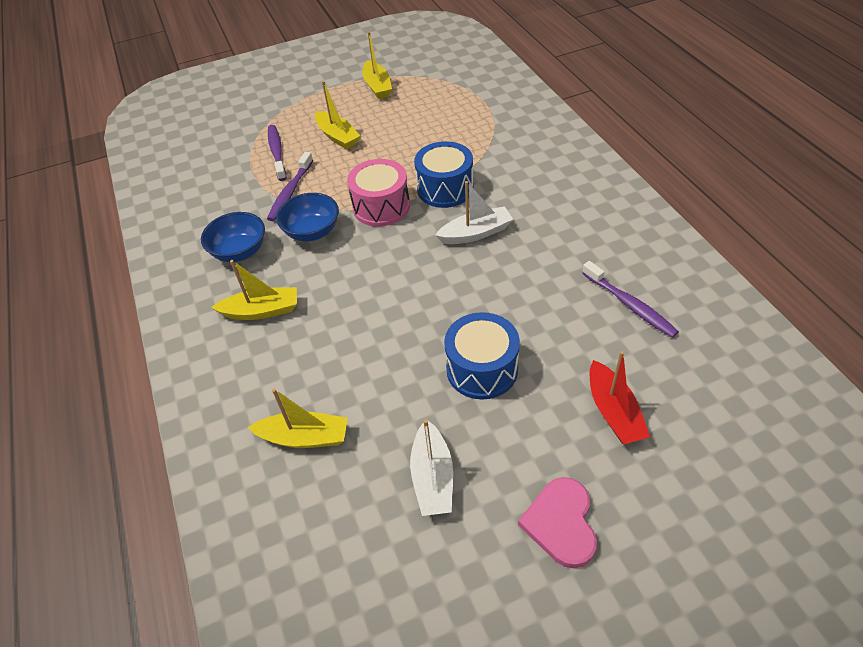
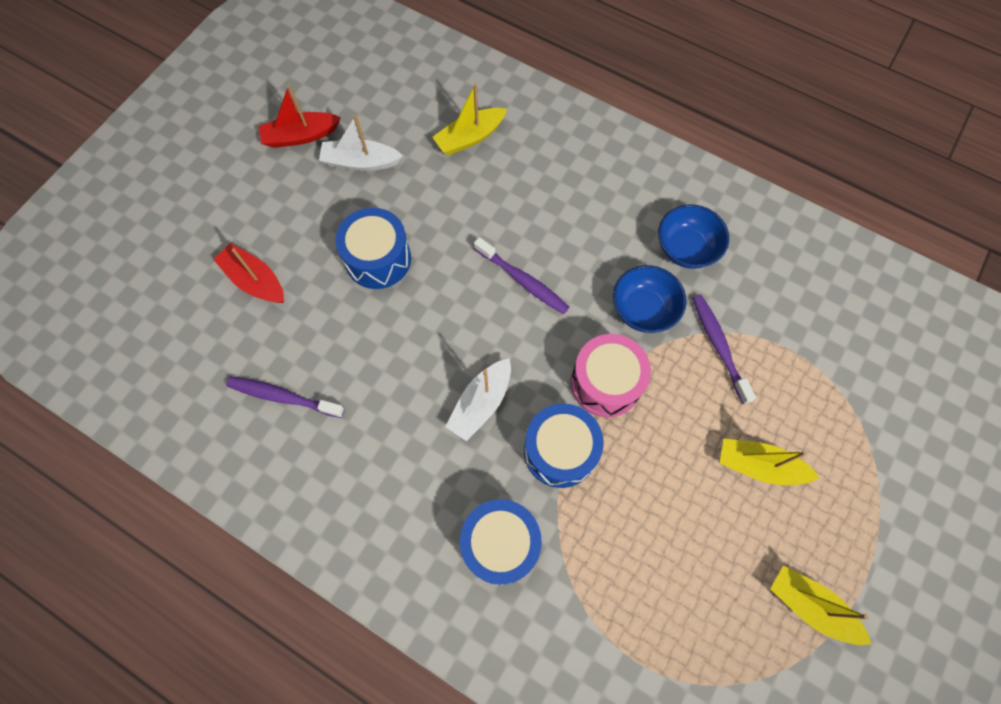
camera: 140 degrees right, 20 degrees up
yellow boat [211,260,297,320] -> none
purple toothbrush [268,125,286,181] -> purple toothbrush moved to [474,237,569,314]
white boat [410,419,453,516] -> white boat turned 45 degrees counterclockwise [319,115,403,171]
pink heart [518,477,597,568] -> none
none -> red boat [258,84,341,148]
none -> blue drum [460,499,542,585]

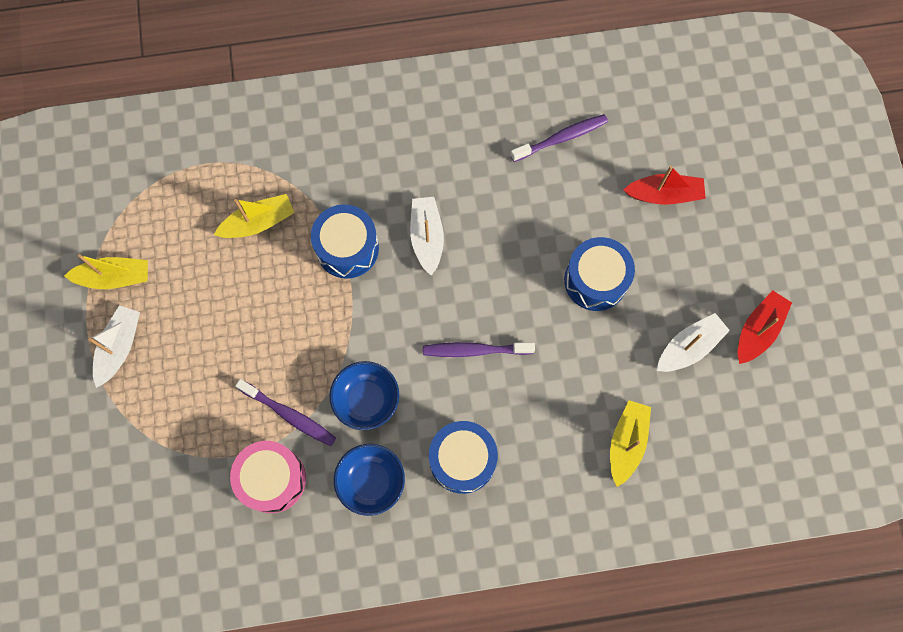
camera: 140 degrees right, 5 degrees up
blue drum [460,499,542,585] -> blue drum moved to [429,421,498,494]
pink drum [571,334,651,417] -> pink drum moved to [230,441,306,513]
yellow boat [720,438,820,485] -> yellow boat moved to [214,194,295,238]
none -> white boat [89,305,140,388]

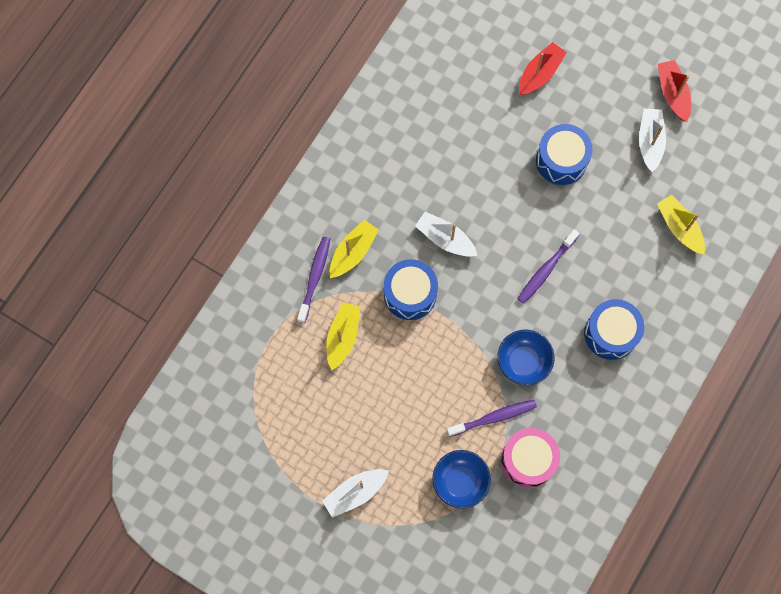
camera: 50 degrees left, 0 degrees up
yellow boat [64,254,148,289] -> yellow boat moved to [330,220,379,278]
white boat [89,305,140,388] -> white boat turned 90 degrees counterclockwise [322,469,389,518]
blue bowl [334,444,405,516] -> blue bowl moved to [432,450,491,509]
purple toothbrush [510,114,608,162] -> purple toothbrush moved to [297,237,330,323]

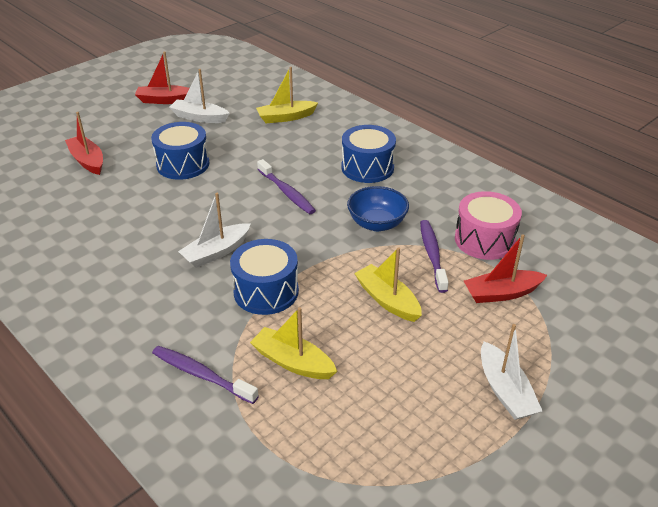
camera: 75 degrees left, 35 degrees down
yellow boat [330,220,379,278] -> yellow boat moved to [354,247,422,322]
blue bowl [432,450,491,509] -> red boat [464,234,547,303]

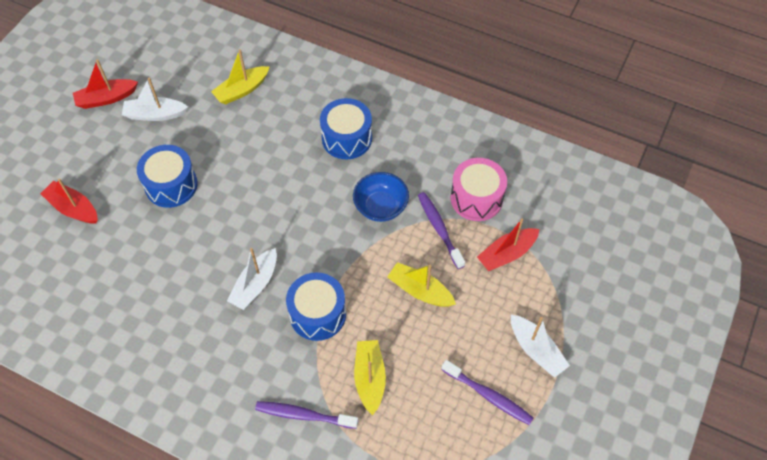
camera: 20 degrees left, 20 degrees up
yellow boat [250,307,337,379] -> yellow boat turned 75 degrees clockwise [354,340,386,415]
purple toothbrush [257,159,316,214] -> purple toothbrush moved to [441,360,533,425]

